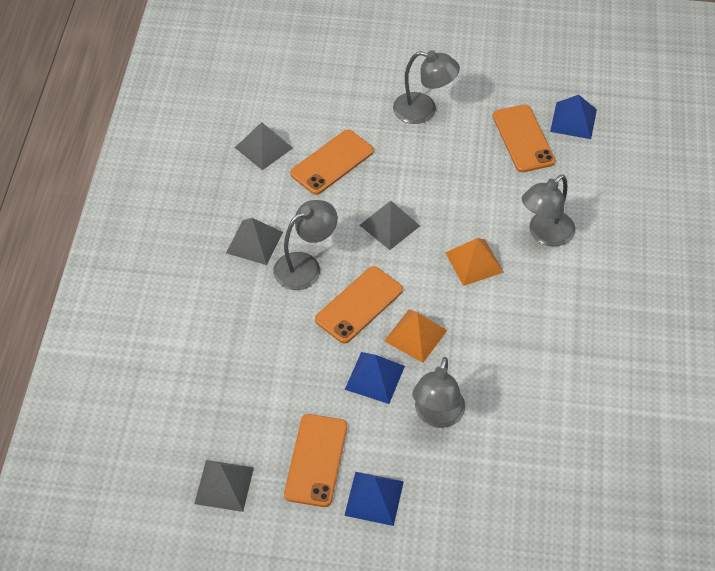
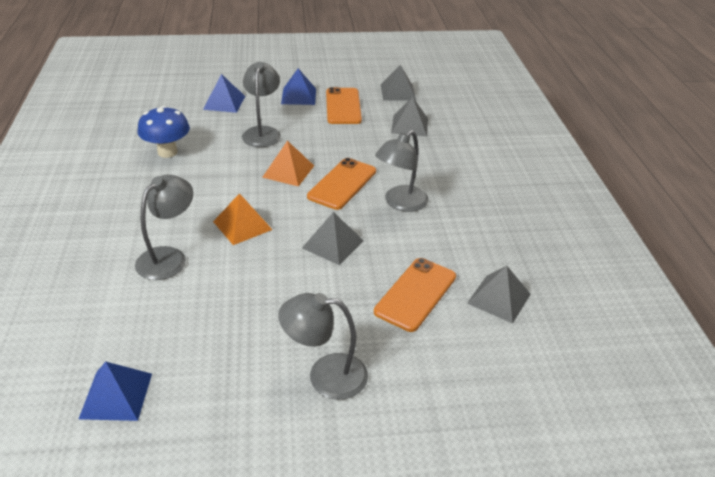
camera: 165 degrees right, 15 degrees down
grey pyramid [226,218,283,265] -> grey pyramid moved to [391,97,428,136]
blue pyramid [345,352,405,404] -> blue pyramid moved to [203,74,245,113]
orange phone [493,104,555,172] -> none
none -> blue mushroom [138,106,190,158]

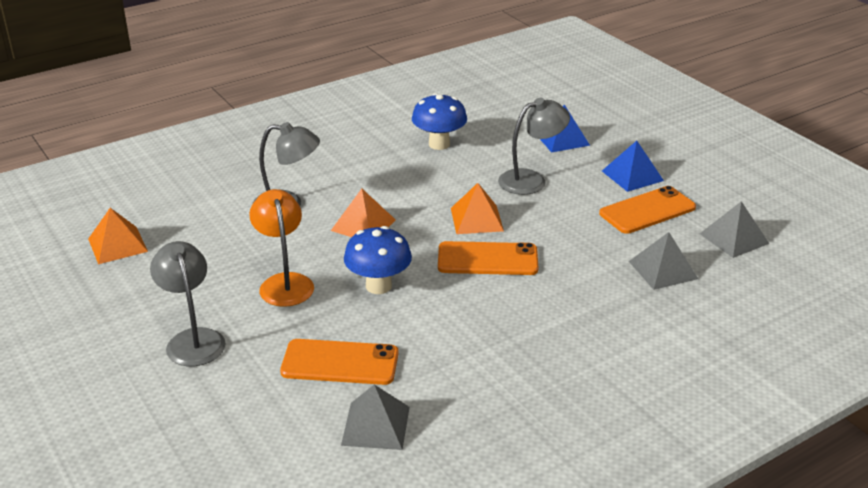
camera: 65 degrees right, 5 degrees down
blue pyramid [79,362,152,421] -> orange pyramid [88,208,148,264]
grey pyramid [302,212,364,265] -> blue mushroom [344,226,412,294]
grey lamp [375,130,428,212] -> none
none -> orange lamp [249,189,314,307]

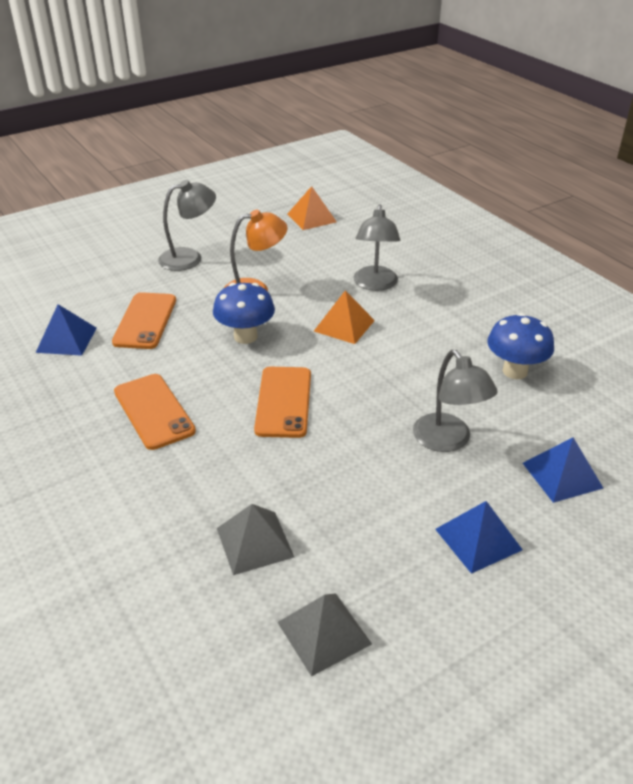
camera: 90 degrees right, 5 degrees up
grey pyramid [341,385,410,450] -> blue pyramid [36,304,97,356]
orange pyramid [451,183,504,234] -> none
orange phone [599,186,696,234] -> orange phone moved to [114,374,196,450]

